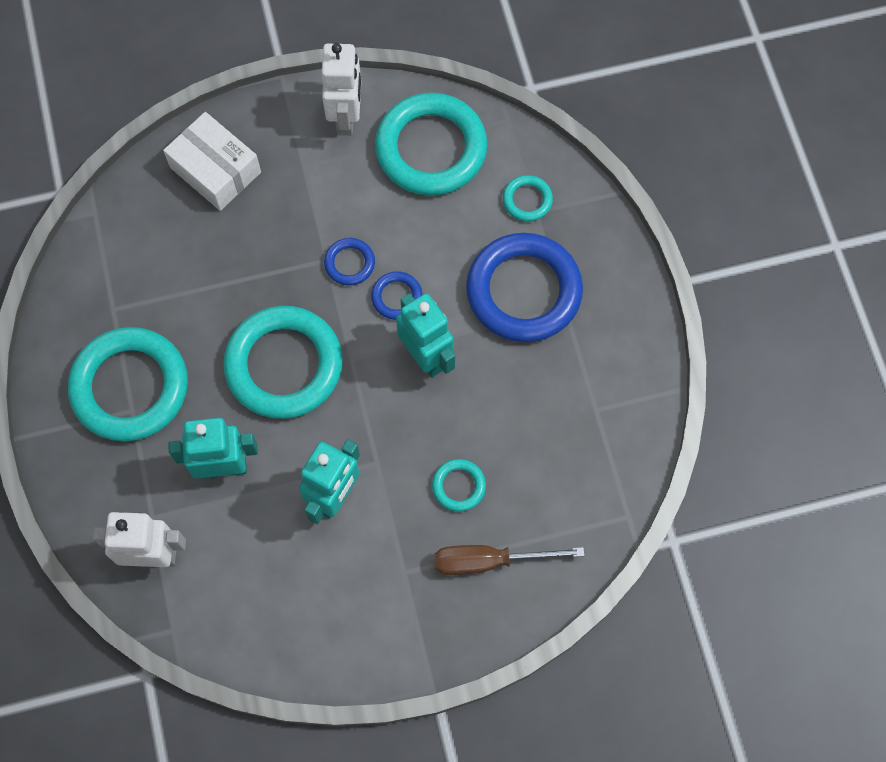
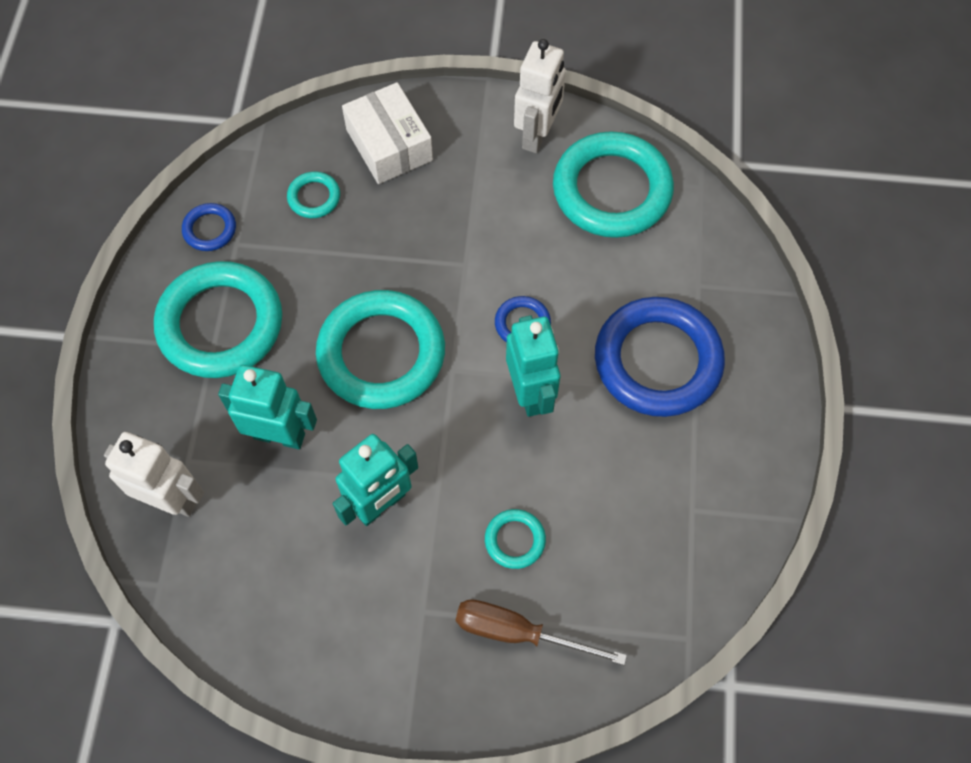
camera: 20 degrees right, 5 degrees down
blue ring [324,238,375,286] -> blue ring moved to [182,203,236,251]
turquoise ring [503,175,553,222] -> turquoise ring moved to [287,171,340,218]

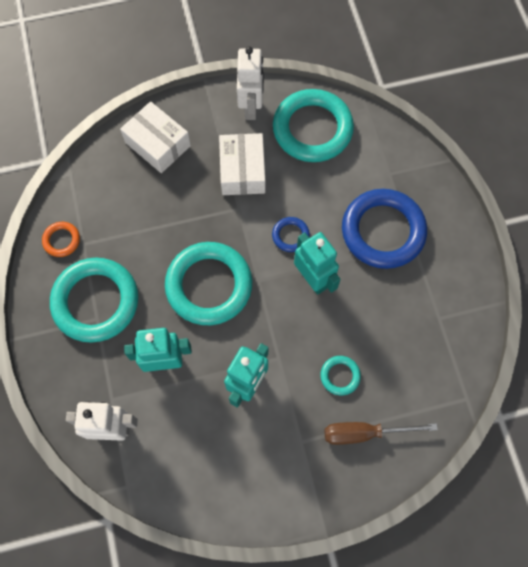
camera: 20 degrees left, 5 degrees up
blue ring [182,203,236,251] -> orange ring [42,222,80,257]
turquoise ring [287,171,340,218] -> none
none -> white box [219,133,265,195]

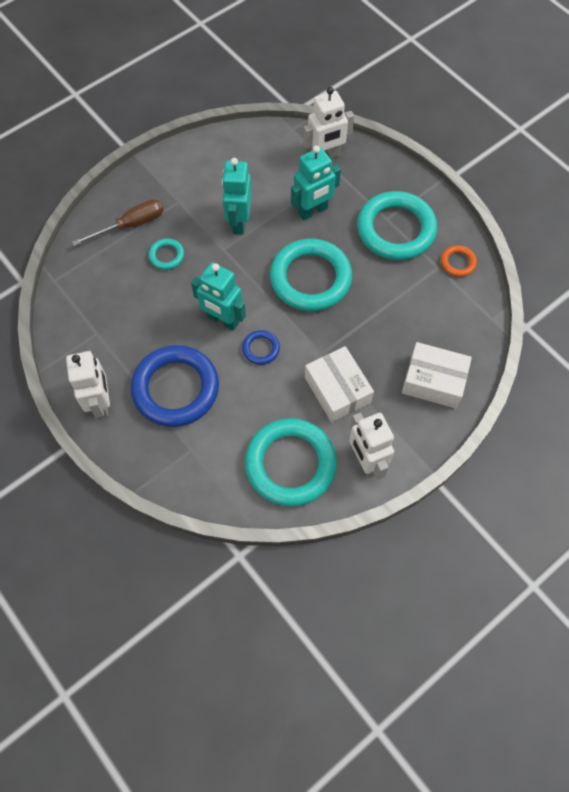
camera: 155 degrees right, 5 degrees down
none -> white robot [66,350,110,419]

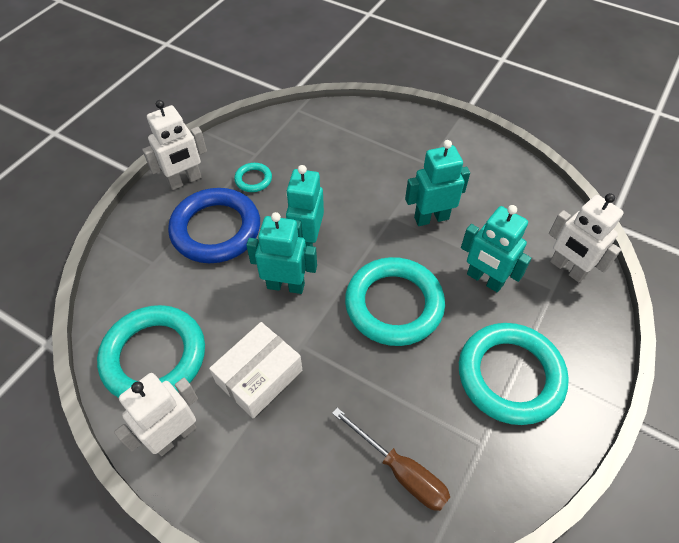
camera: 70 degrees right, 10 degrees down
brown screwdriver [72,199,163,246] -> brown screwdriver moved to [332,407,450,511]
turquoise ring [149,238,184,270] -> turquoise ring moved to [234,163,272,192]
blue ring [242,330,280,365] -> turquoise robot [246,212,317,294]
white box [402,342,472,408] -> none
orange ring [441,245,477,277] -> none

